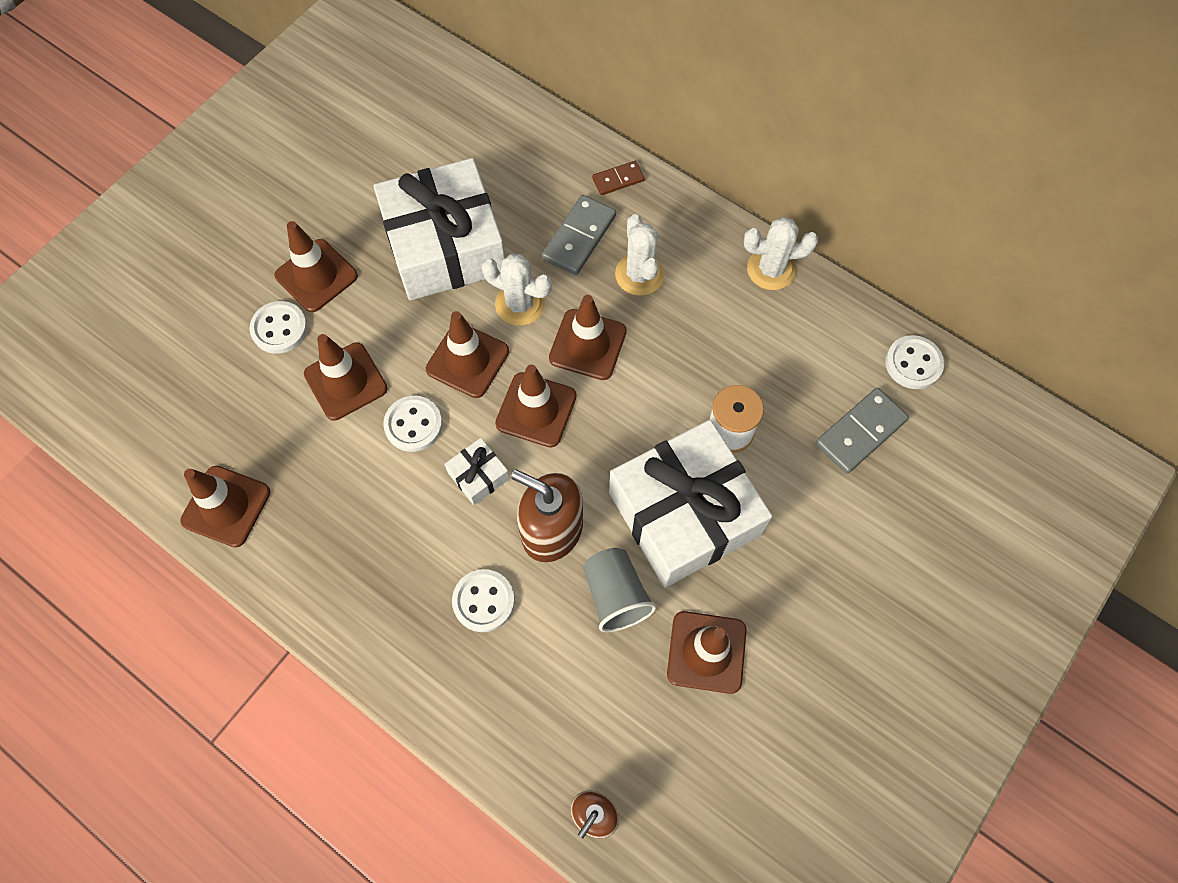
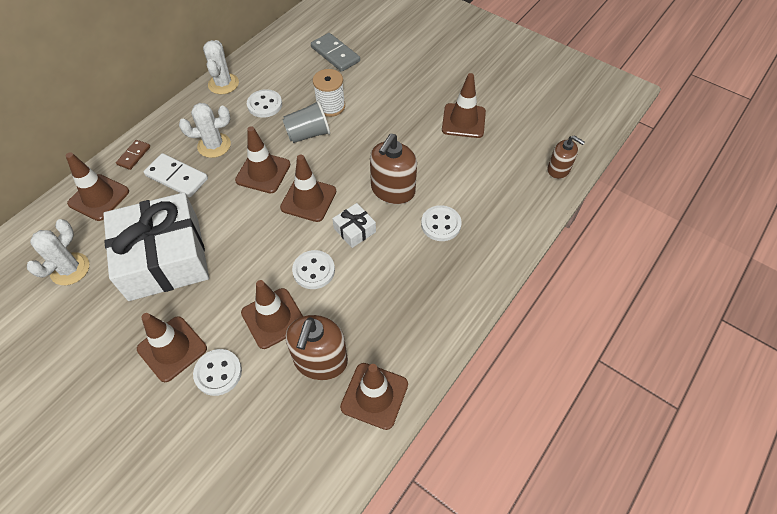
camera: 90 degrees left, 10 degrees down
brown traffic cone [426,311,509,398] -> brown traffic cone moved to [66,152,129,221]
white cactus [481,254,552,326] -> white cactus moved to [27,219,89,285]
grey domino [542,195,616,275] -> white domino [144,153,208,197]
grey cup [583,548,656,632] -> grey cup moved to [282,100,330,143]
brown domino [592,161,645,195] -> brown domino turned 45 degrees clockwise [116,140,150,170]
white gift [609,420,772,588] -> none
white button [885,335,944,389] -> white button moved to [247,89,282,118]
none -> brown soap dispenser [286,315,348,380]

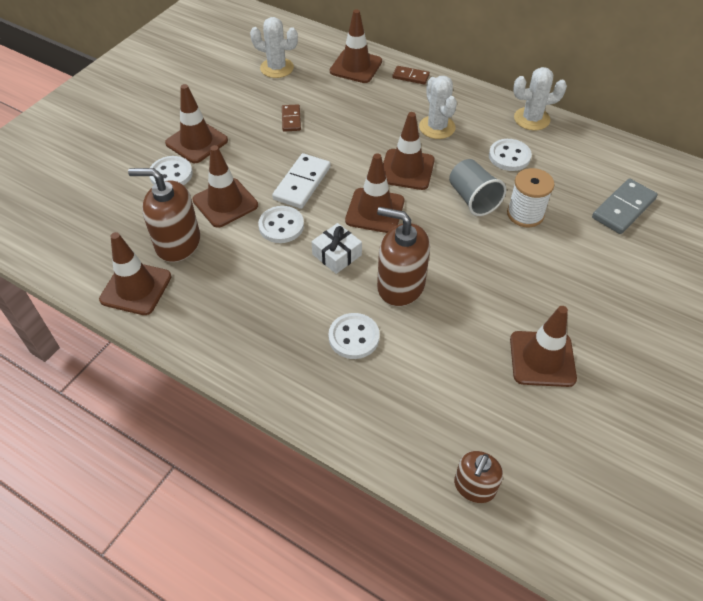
camera: 85 degrees right, 5 degrees down
white gift [103,192,209,301] -> brown domino [282,104,301,132]
white domino [144,153,208,197] -> white domino moved to [272,153,331,209]

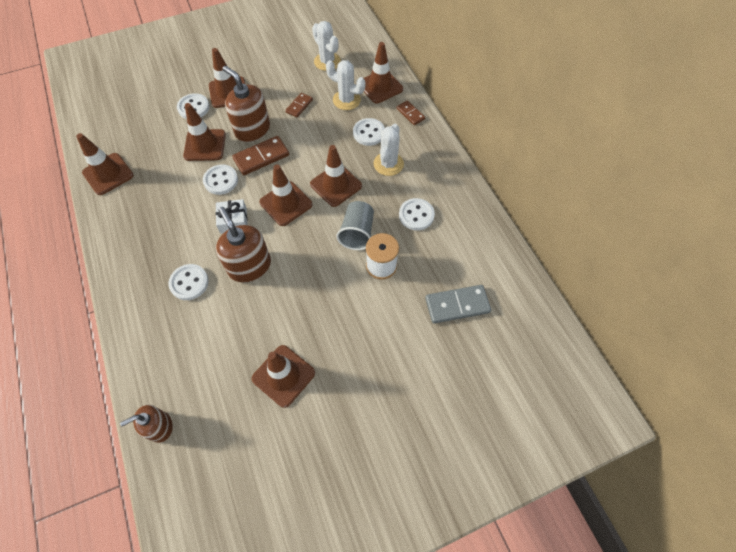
camera: 35 degrees right, 10 degrees up
brown soap dispenser [128,168,200,262] -> brown soap dispenser moved to [223,66,270,142]
white domino [272,153,331,209] -> brown domino [232,136,289,175]
white cactus [513,67,567,130] -> white cactus moved to [326,60,365,110]
none -> white button [353,118,385,146]

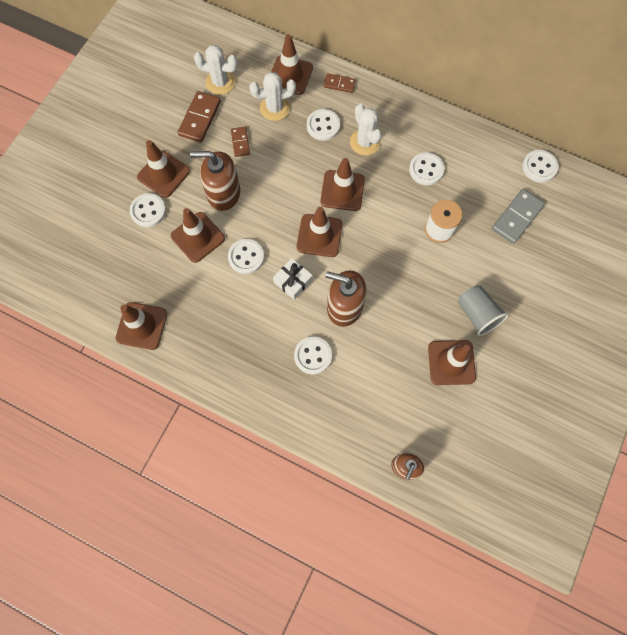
camera: 40 degrees left, 10 degrees up
brown domino [232,136,289,175] -> brown domino moved to [178,91,221,143]
grey cup [336,201,374,250] -> grey cup moved to [458,286,509,336]
none -> white button [522,150,559,183]

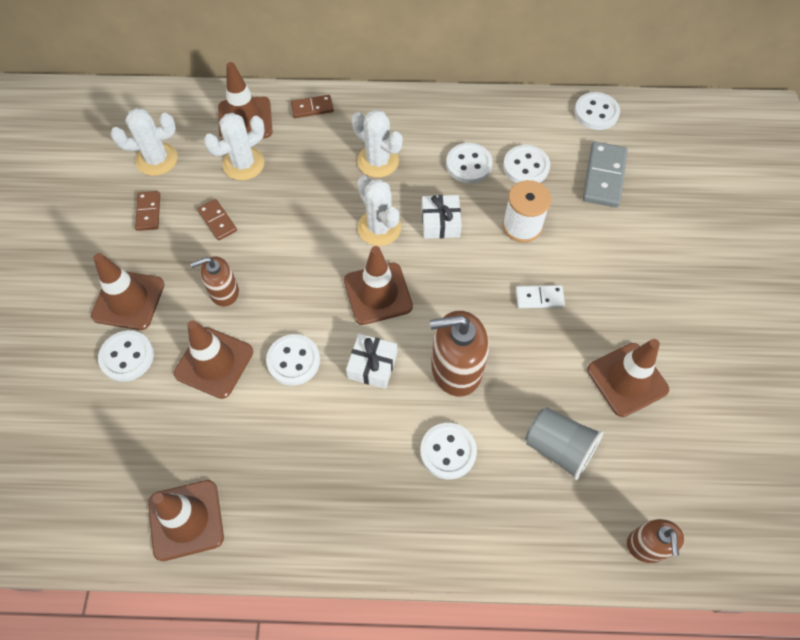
camera: 25 degrees left, 10 degrees down
brown domino [178,91,221,143] -> brown domino [135,191,160,231], size x0.59
brown soap dispenser [190,151,240,211] -> brown soap dispenser [190,256,239,307], size x0.61
white button [307,109,340,141] -> white button moved to [503,145,550,183]
brown traffic cone [320,158,365,211] -> white cactus [357,176,401,246]
grey cup [458,286,509,336] -> grey cup moved to [525,407,603,480]
none -> white gift [421,195,462,239]
none -> white domino [516,285,565,308]

